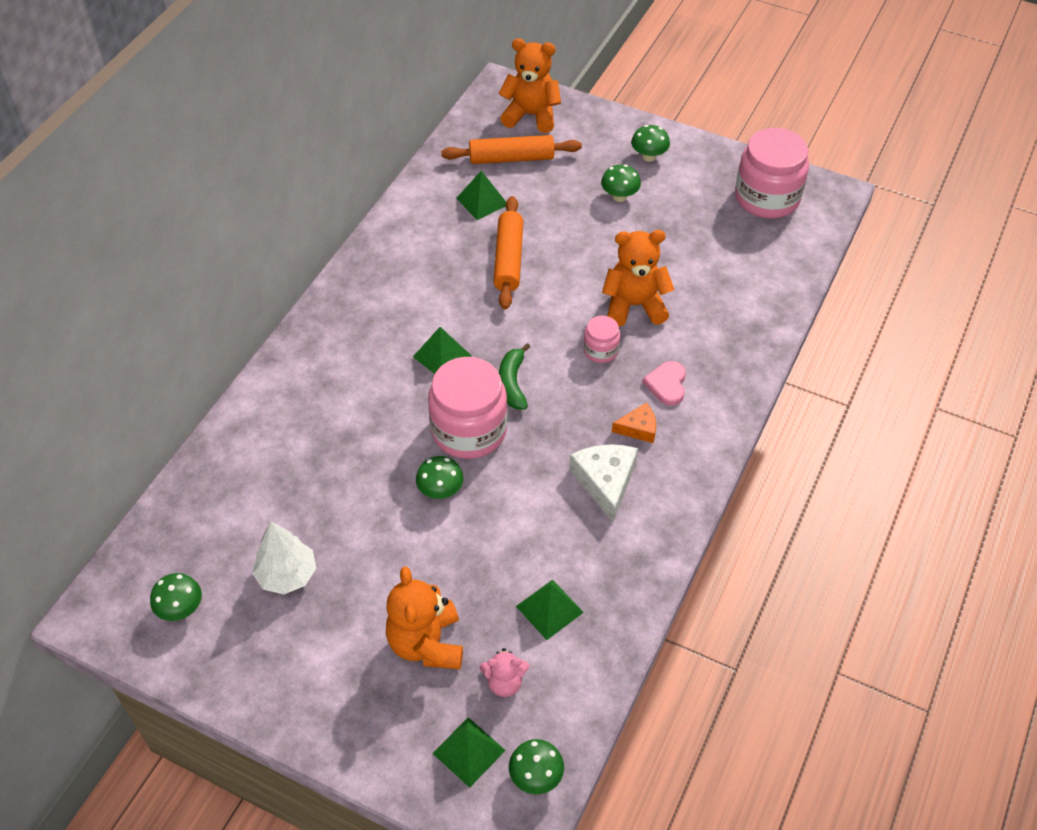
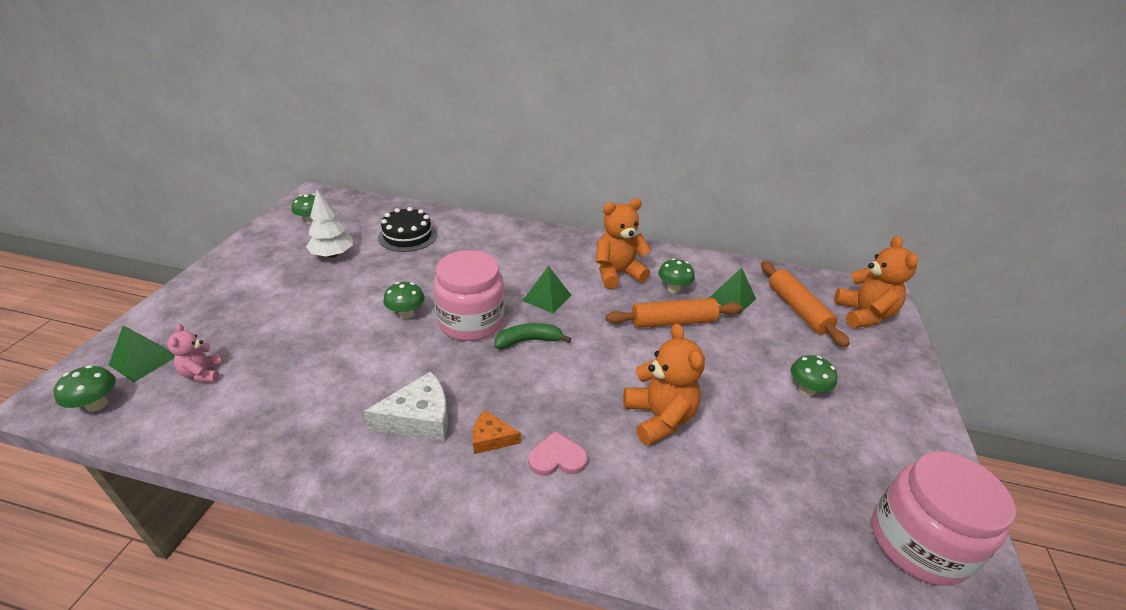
camera: 75 degrees right, 15 degrees down
orange teddy bear [386,566,463,669] -> orange teddy bear moved to [596,198,651,289]
green pyramid [516,580,584,640] -> none
pink jar [583,315,620,363] -> none
orange cheese [612,403,656,443] -> orange cheese turned 120 degrees clockwise [472,410,521,454]
green mushroom [631,125,670,162] -> green mushroom moved to [658,258,695,293]
none -> black cake [378,207,437,252]

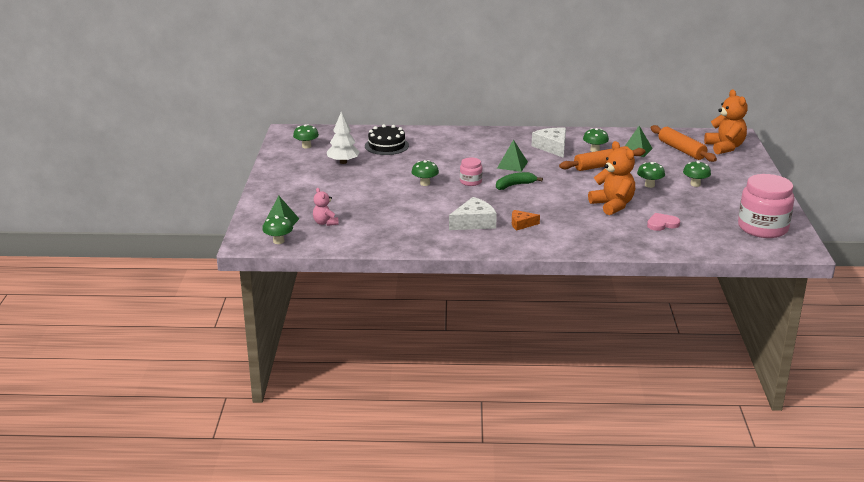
camera: 10 degrees left, 10 degrees down
pink jar [433,250,505,341] -> pink jar [460,157,482,186], size x0.49
pink heart [528,431,587,476] -> pink heart moved to [647,213,680,231]
orange teddy bear [596,198,651,289] -> white cheese [532,128,566,158]
none -> green mushroom [637,162,665,188]

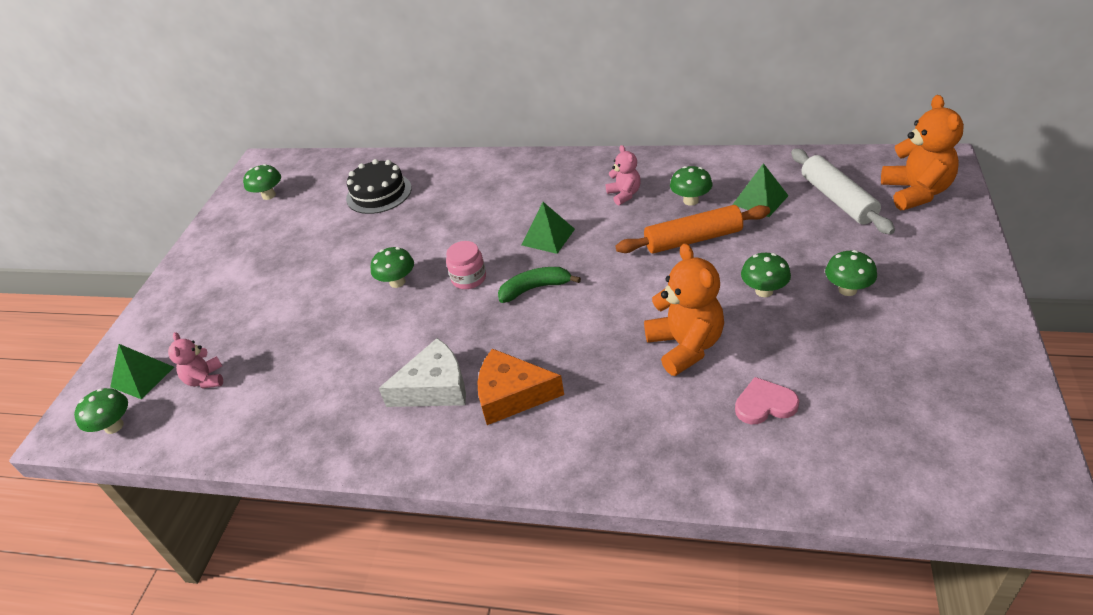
camera: 15 degrees right, 15 degrees up
white tree [327,111,360,164] -> none
orange cheese [512,210,540,231] -> orange cheese [477,348,564,425], size x1.68
white cheese [532,128,566,158] -> pink teddy bear [606,145,641,206]
orange rolling pin [650,125,717,162] -> white rolling pin [791,149,895,235]
pink jar [738,174,795,238] -> none

